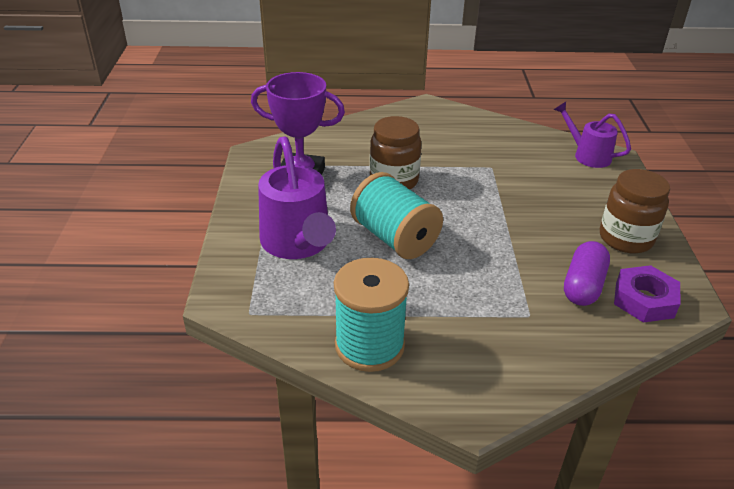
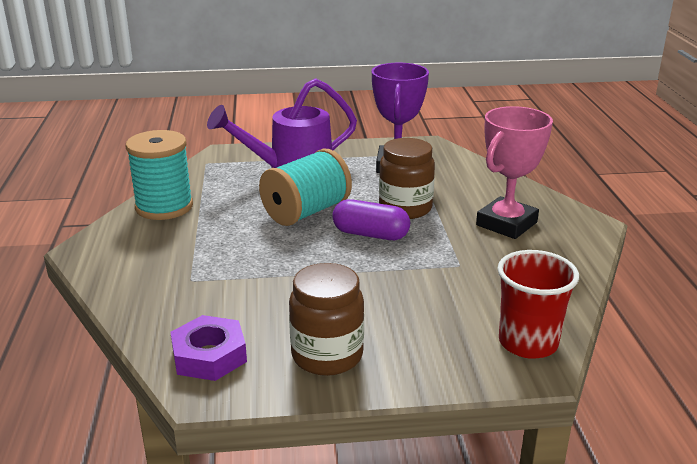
camera: 85 degrees right, 10 degrees down
purple watering can [554,102,631,168] -> red cup [497,250,579,359]
purple capsule [564,241,610,306] -> purple capsule moved to [332,199,410,240]
none -> pink trophy [476,106,553,239]

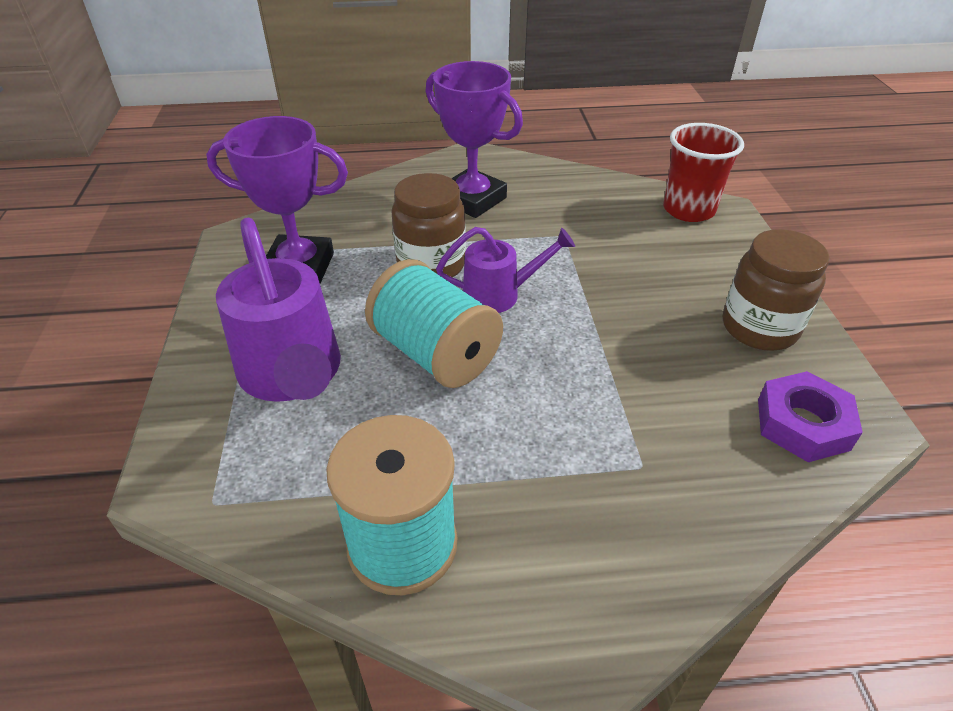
camera: 90 degrees left, 15 degrees up
purple capsule [332,199,410,240] -> purple watering can [436,227,575,313]
pink trophy [476,106,553,239] -> purple trophy [425,61,523,218]

